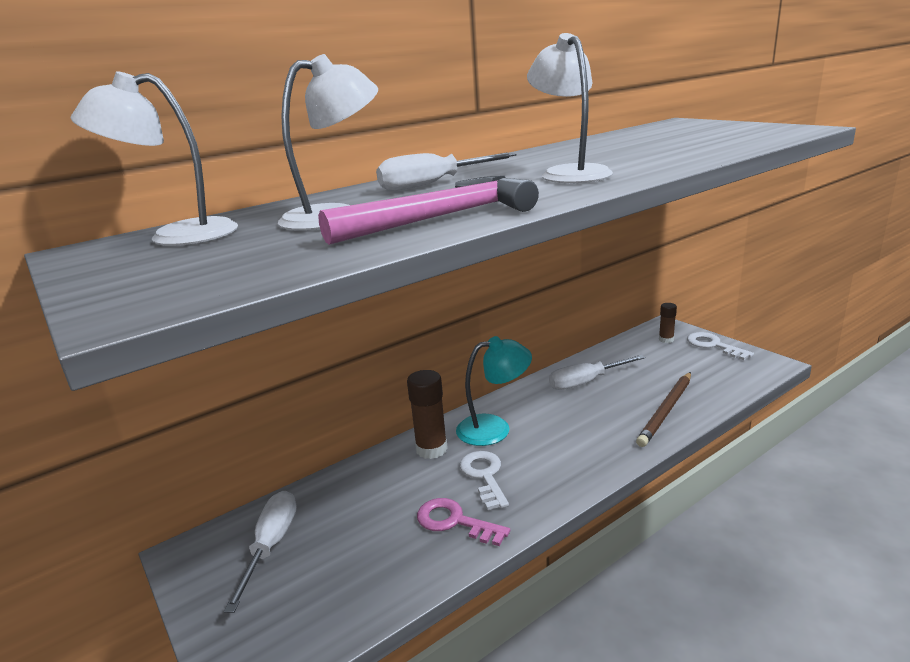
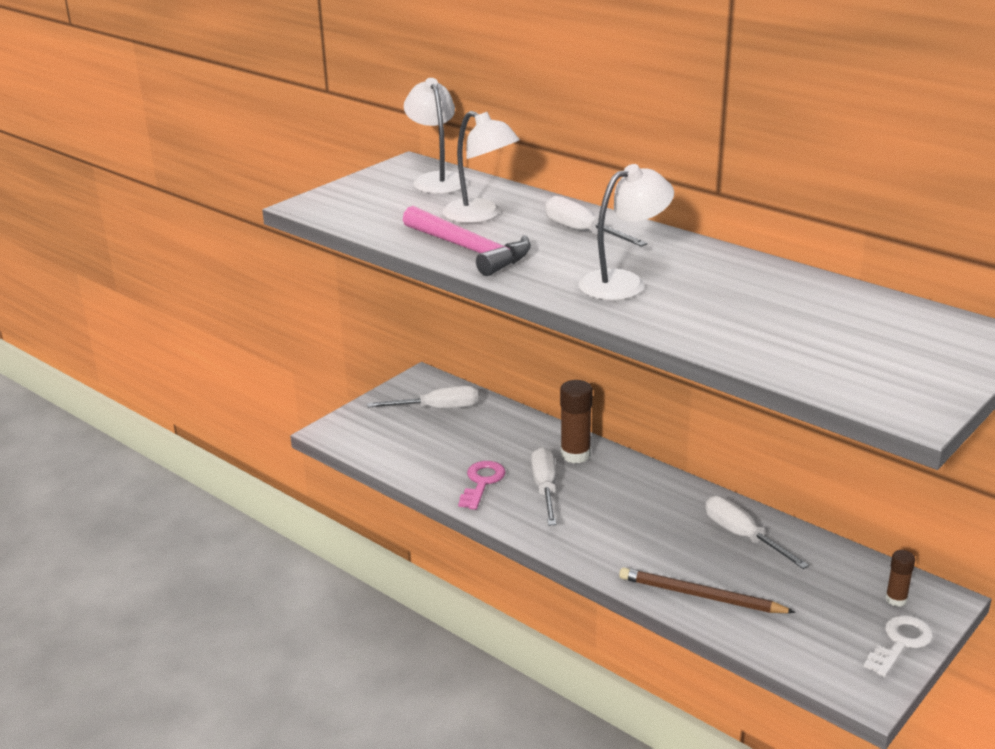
camera: 75 degrees right, 5 degrees up
turquoise lamp [456,336,532,446] -> none
white key [460,451,509,510] -> white screwdriver [531,447,556,525]

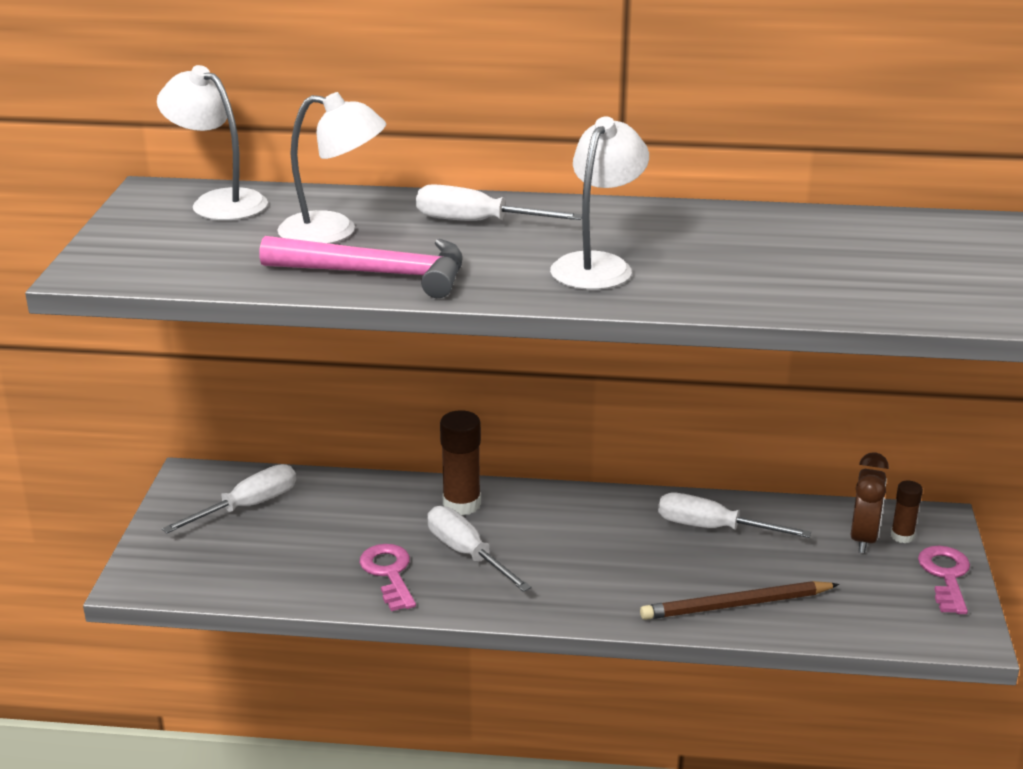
camera: 35 degrees left, 0 degrees up
white key [864,615,933,677] -> pink key [918,546,970,614]
none -> brown clock [850,452,889,554]

